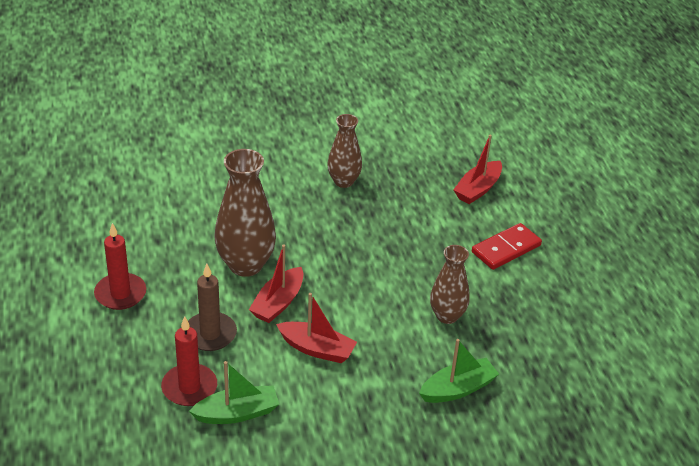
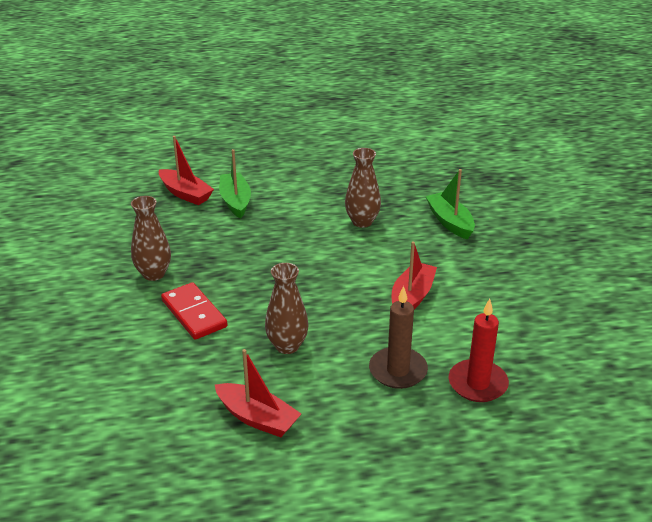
camera: 85 degrees left, 5 degrees down
red candle [94,223,146,310] -> none
green boat [189,361,279,424] -> green boat moved to [219,149,251,219]
brown vase [214,149,276,277] -> brown vase [265,263,309,354], size x0.62
red boat [249,245,303,323] -> red boat moved to [215,349,301,437]
red domino [472,223,542,270] -> red domino moved to [161,282,228,340]

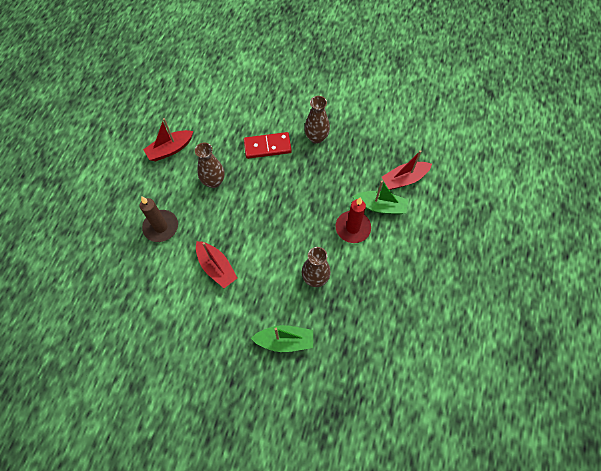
camera: 115 degrees right, 30 degrees up
red candle [448,299,509,402] -> red candle moved to [335,197,371,243]

